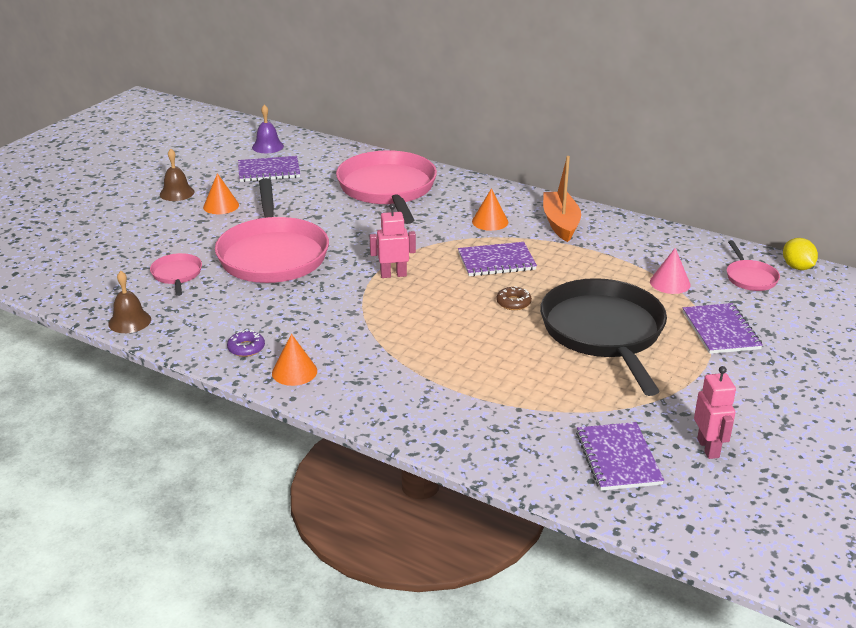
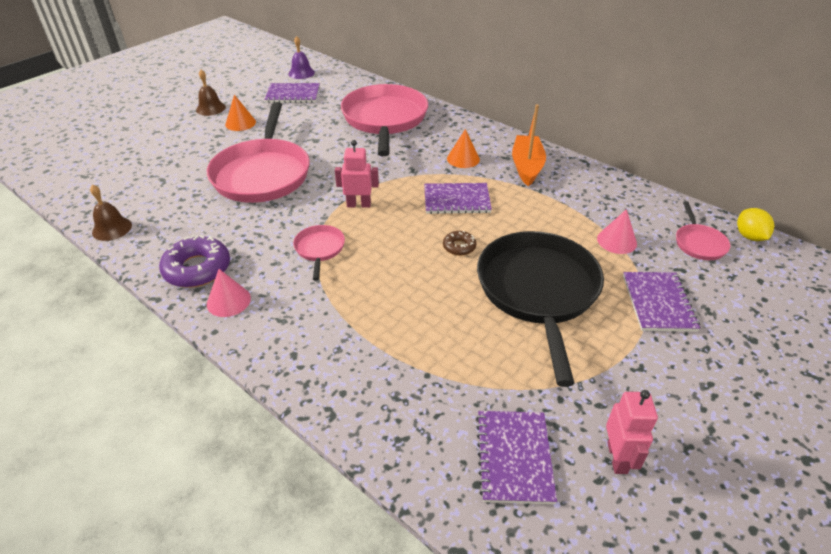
camera: 10 degrees right, 10 degrees up
pink pan [150,253,202,296] -> pink pan moved to [293,225,345,280]
purple donut [227,330,265,357] -> purple donut [159,235,230,288], size x1.93
orange cone [272,334,317,386] -> pink cone [207,269,251,317]

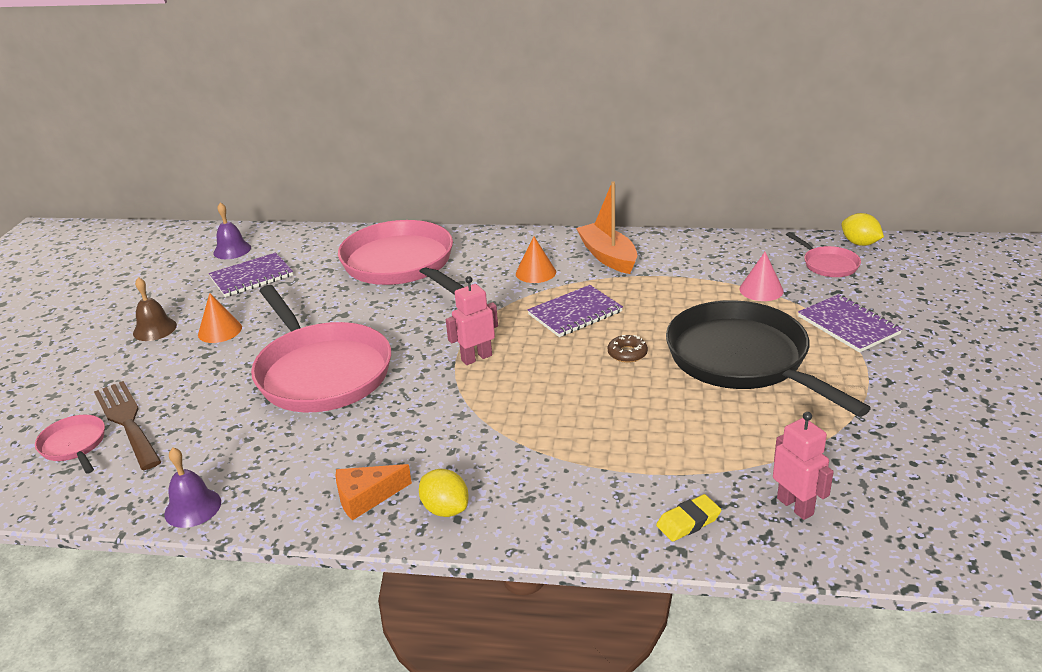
camera: 30 degrees left, 10 degrees down
brown bell [90,184,132,241] -> purple bell [164,447,221,528]
purple donut [159,235,230,288] -> orange cheese [336,464,412,520]
pink cone [207,269,251,317] -> yellow lemon [419,469,469,517]
pink pan [293,225,345,280] -> pink pan moved to [35,415,105,474]
purple notebook [476,411,557,504] -> none
pink robot [606,390,658,474] -> pink robot moved to [773,412,834,520]
none -> brown fork [94,381,162,470]
none -> yellow eraser [656,494,722,541]

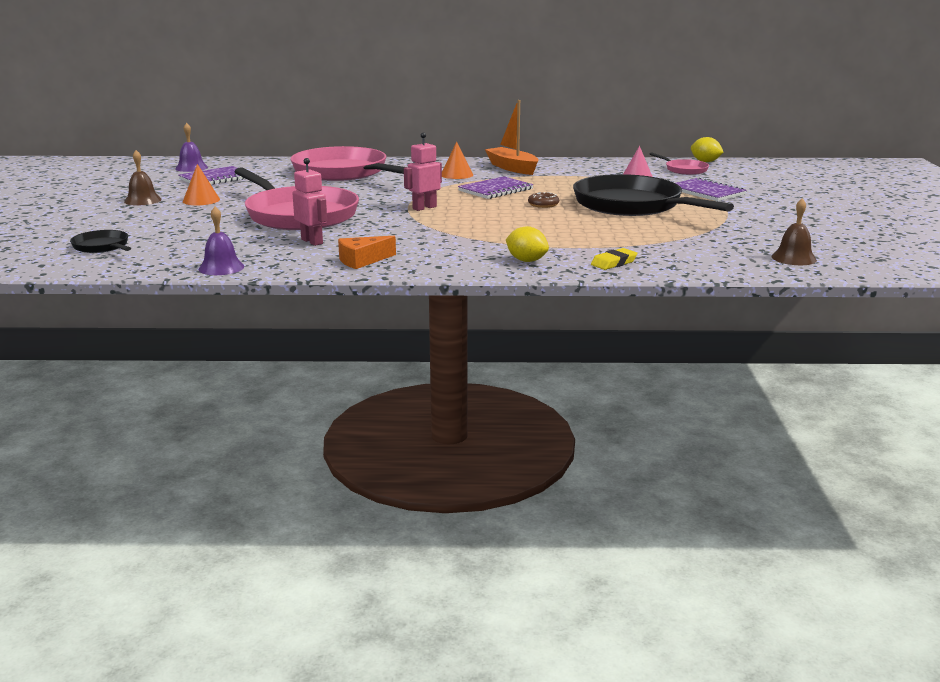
camera: 10 degrees left, 10 degrees down
pink pan [35,415,105,474] -> black pan [70,230,131,253]
brown fork [94,381,162,470] -> none
yellow lemon [419,469,469,517] -> yellow lemon moved to [506,226,549,262]
pink robot [773,412,834,520] -> pink robot moved to [292,158,327,246]
none -> brown bell [771,198,817,265]

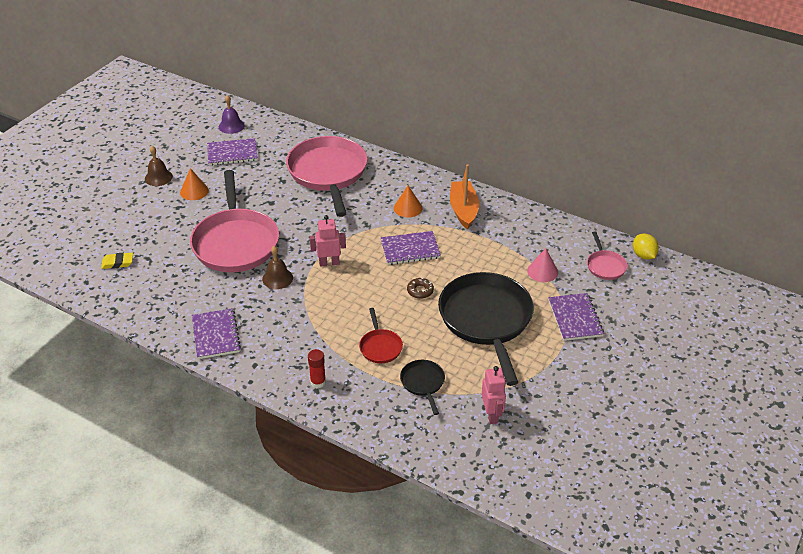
camera: 30 degrees right, 20 degrees up
black pan [70,230,131,253] -> black pan moved to [400,360,445,415]
purple bell [199,207,244,275] -> none
pink robot [292,158,327,246] -> pink robot moved to [482,366,506,424]
orange cheese [338,236,396,269] -> purple notebook [192,308,241,359]
yellow lemon [506,226,549,262] -> red glue stick [308,349,326,388]
yellow eraser [591,248,638,270] -> yellow eraser moved to [101,253,133,269]
brown bell [771,198,817,265] -> brown bell moved to [262,246,293,289]
none -> red pan [359,308,403,363]

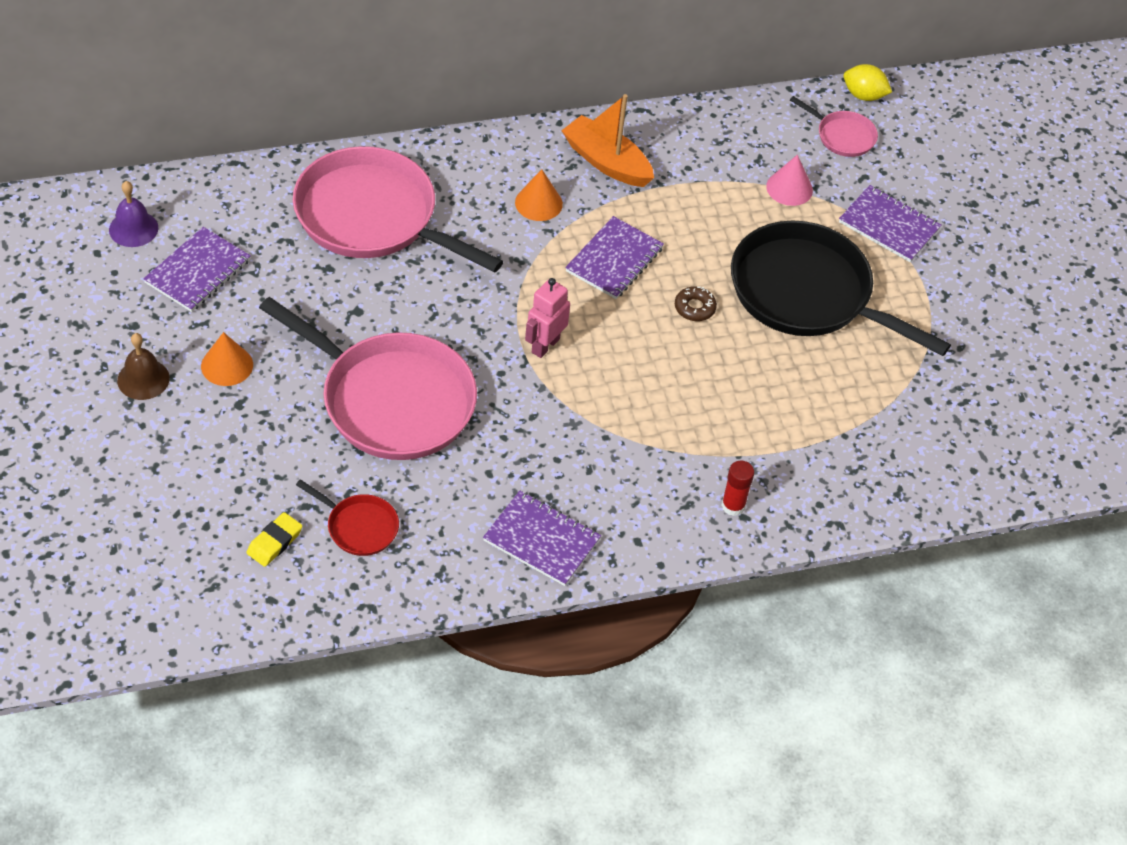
camera: 50 degrees left, 10 degrees up
brown bell [262,246,293,289] -> none
red pan [359,308,403,363] -> red pan moved to [296,479,399,556]
black pan [400,360,445,415] -> none
pink robot [482,366,506,424] -> none

